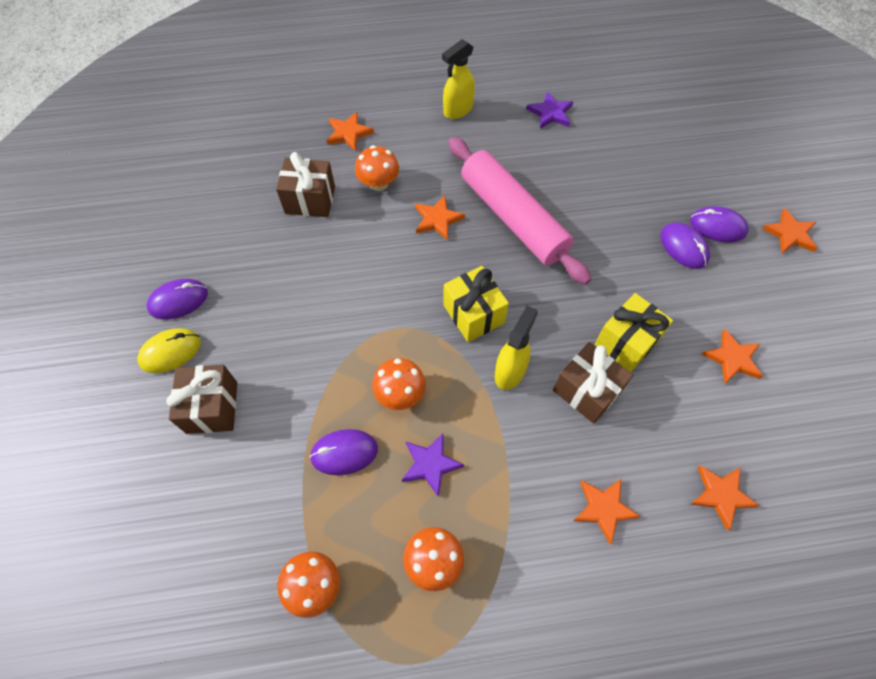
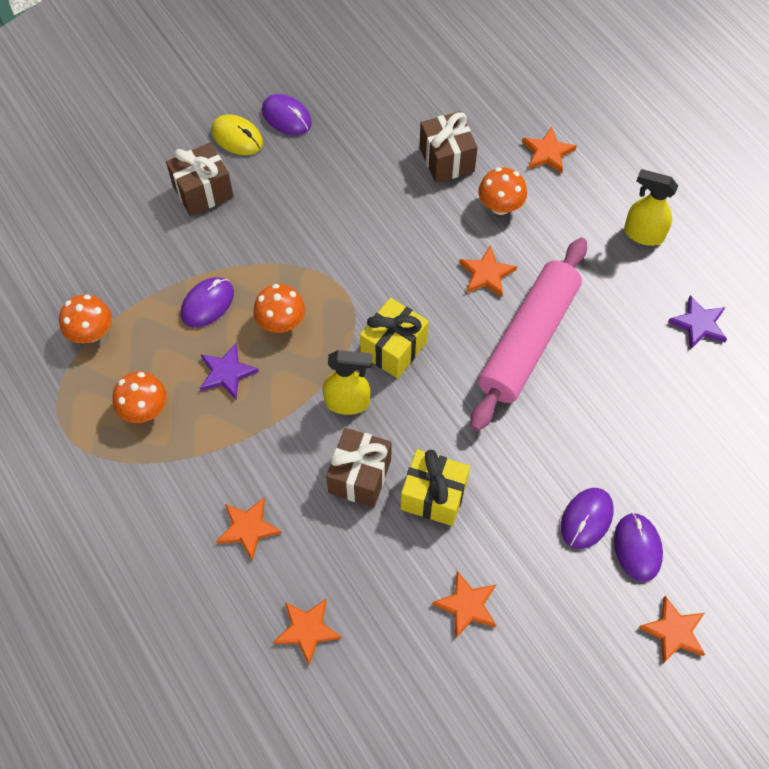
camera: 65 degrees right, 0 degrees up
purple mouse [309,429,378,475] -> purple mouse turned 75 degrees clockwise [181,277,234,328]

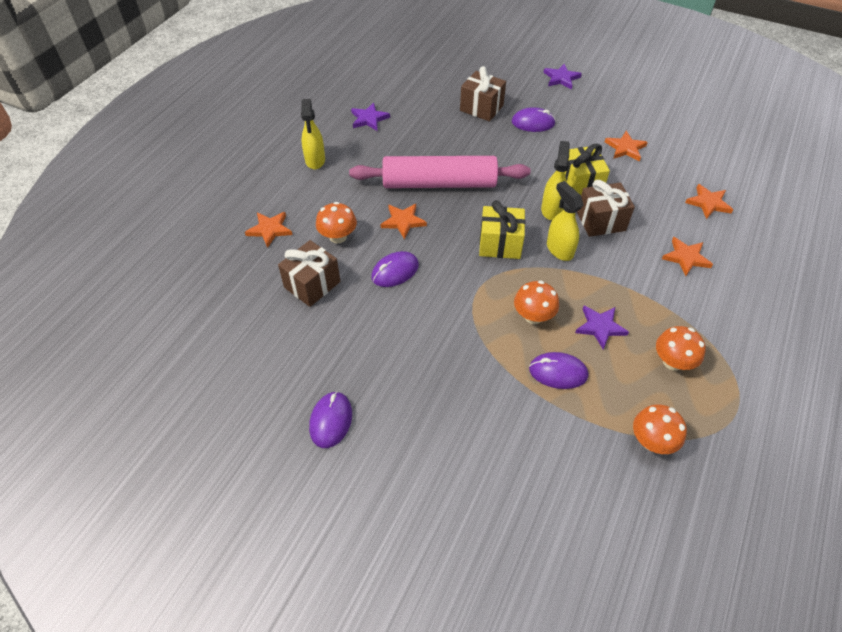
camera: 120 degrees left, 10 degrees down
brown gift [166,143,234,216] -> brown gift moved to [460,66,506,121]
yellow mouse [211,114,263,155] -> none
purple mouse [614,513,663,582] -> purple mouse moved to [371,251,419,287]
orange star [638,596,705,664] -> purple star [543,64,582,89]
none -> yellow spray bottle [541,141,570,220]

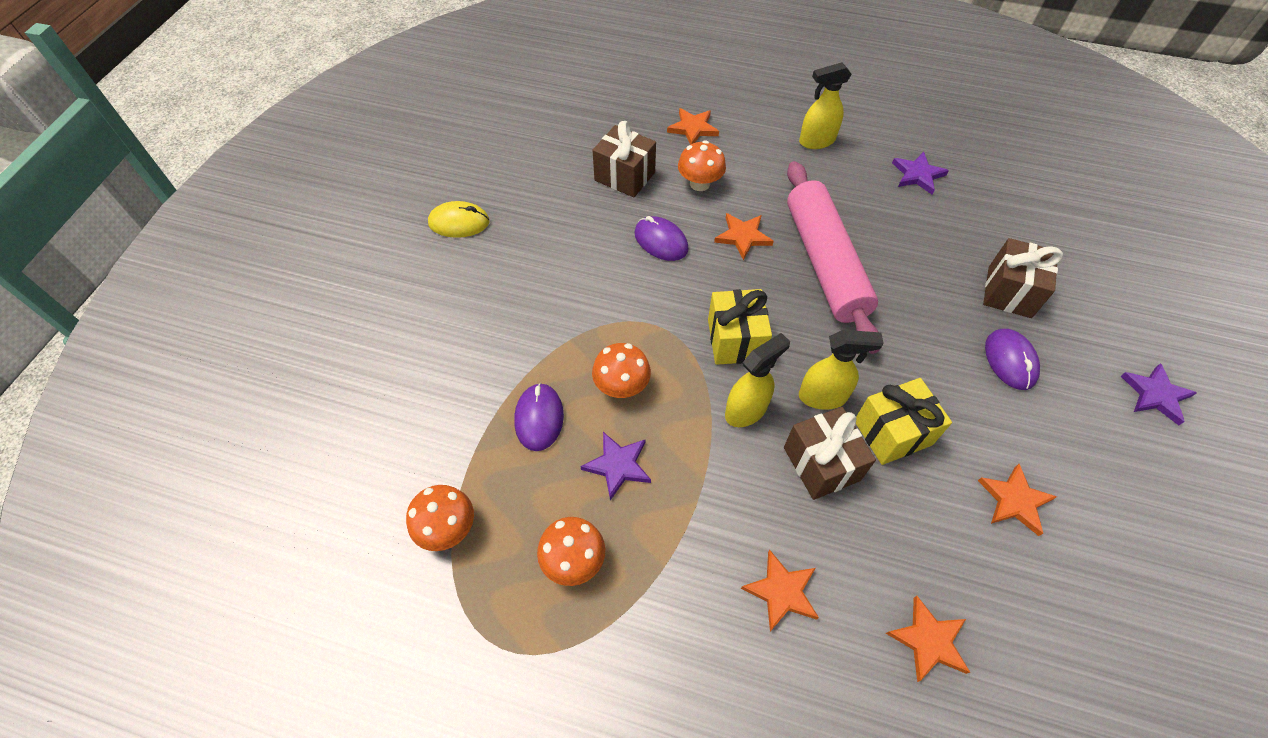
camera: 80 degrees right, 5 degrees up
purple mouse [309,391,352,448] -> yellow mouse [428,201,490,238]

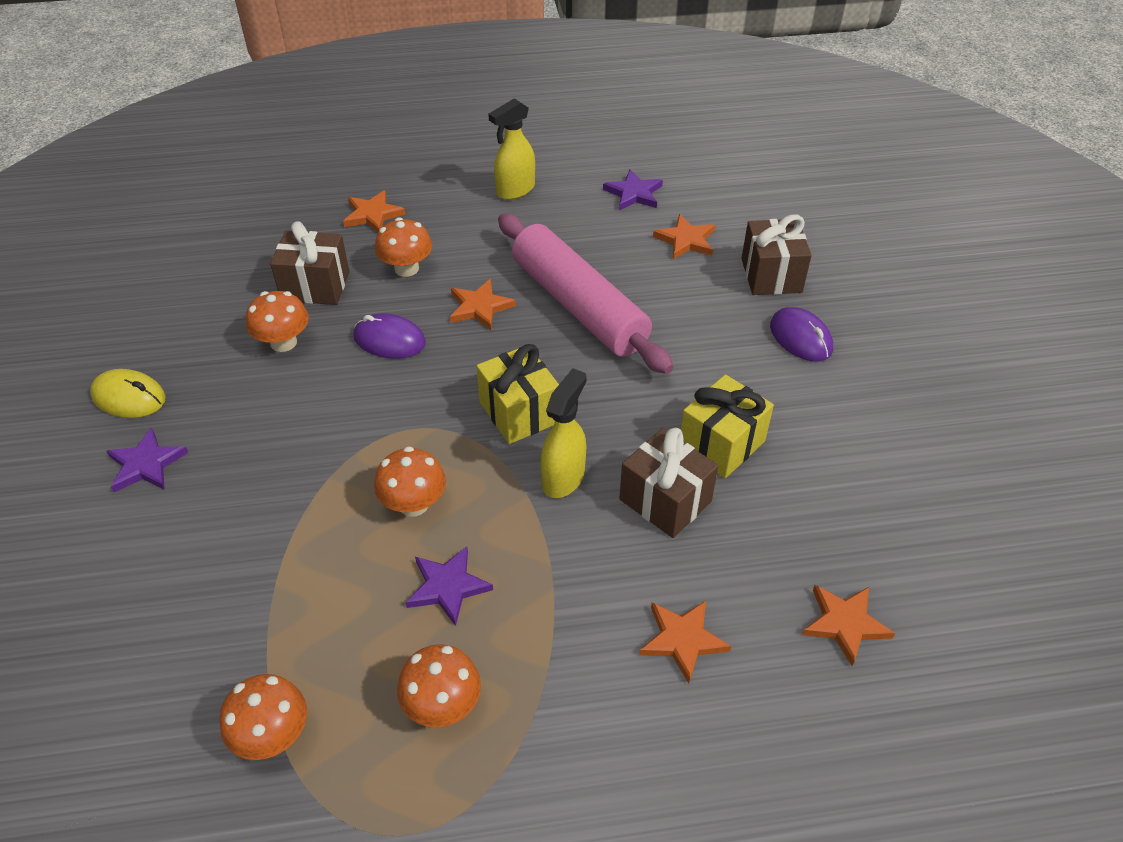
camera: 25 degrees left, 10 degrees down
yellow mouse [428,201,490,238] -> yellow mouse turned 45 degrees clockwise [90,369,166,418]
purple mouse [514,383,564,451] -> none
yellow spray bottle [799,330,884,410] -> none
orange star [978,464,1057,536] -> orange star moved to [653,214,715,259]
purple star [1121,363,1197,425] -> purple star moved to [106,428,188,492]
none -> orange mushroom [246,291,309,352]

